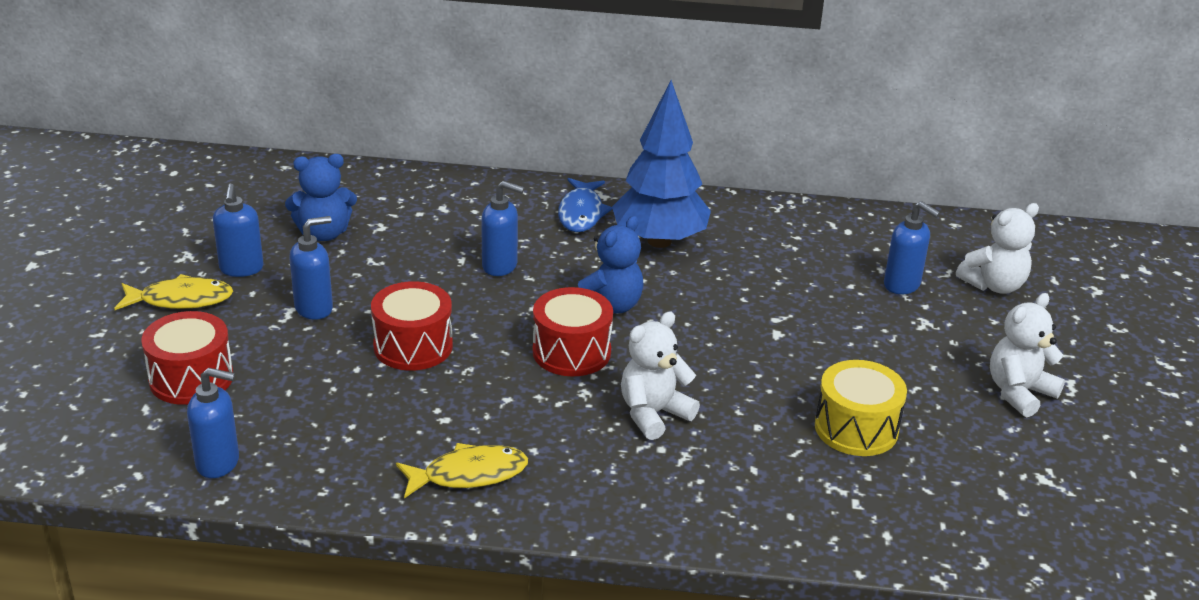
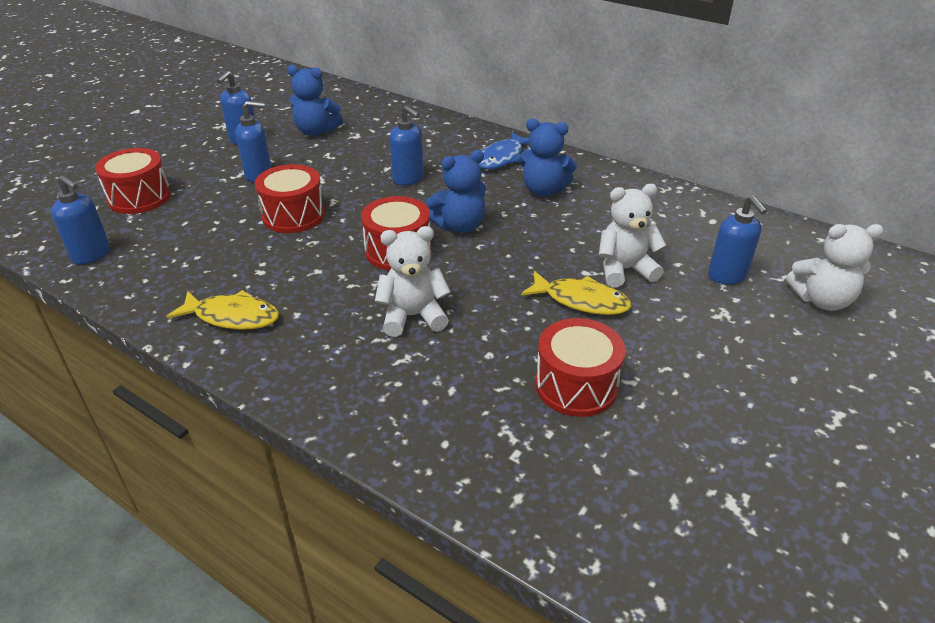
camera: 30 degrees right, 5 degrees up
yellow fish [115,274,233,310] -> yellow fish moved to [521,271,631,315]
blue tree [612,80,711,248] -> blue teddy bear [518,118,577,196]
yellow drum [815,360,907,456] -> red drum [535,318,625,417]
white teddy bear [990,293,1065,417] -> white teddy bear moved to [599,184,666,287]

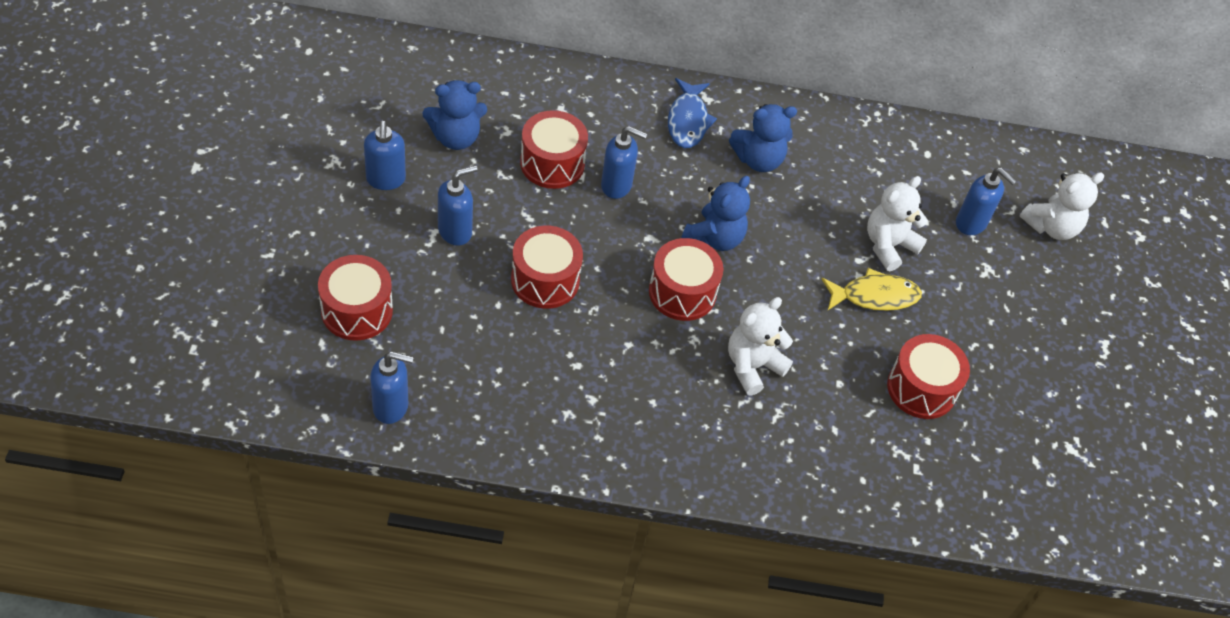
camera: 35 degrees left, 15 degrees up
yellow fish [166,290,279,330] -> none
none -> red drum [520,110,588,189]

